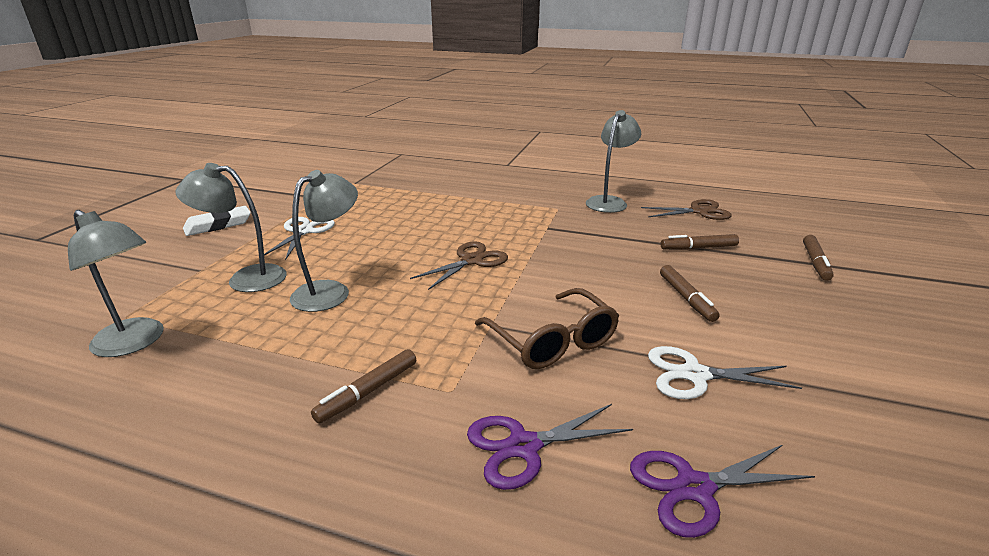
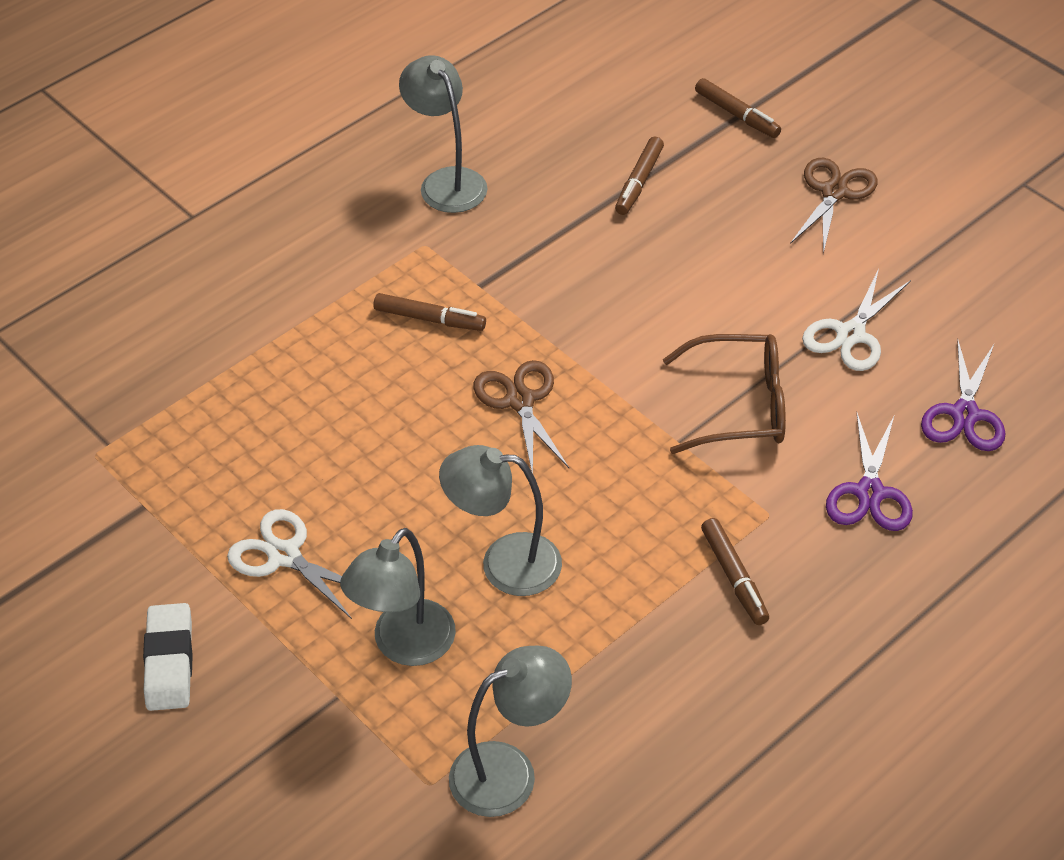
camera: 60 degrees left, 20 degrees up
grey lamp [290,170,358,312] -> grey lamp turned 60 degrees counterclockwise [439,445,562,596]
brown scissors [641,199,732,220] -> brown scissors moved to [790,158,878,254]
brown marker [660,265,720,322] -> brown marker moved to [373,293,486,331]

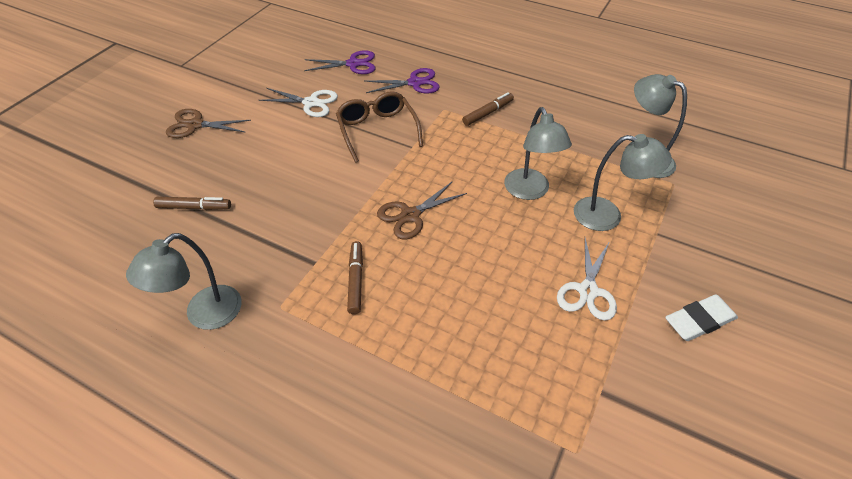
camera: 110 degrees left, 0 degrees up
brown marker [695,78,781,138] -> none

